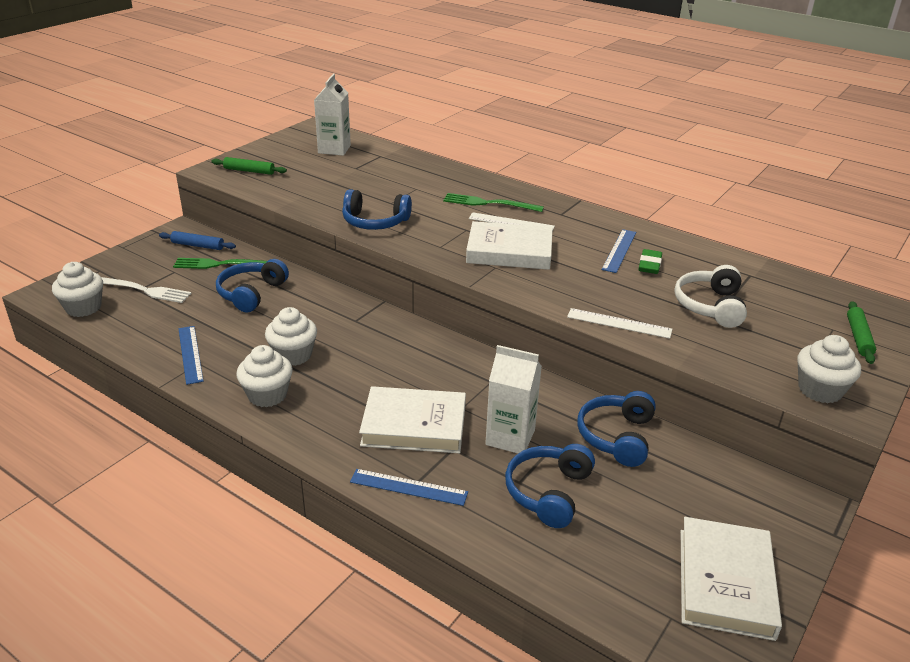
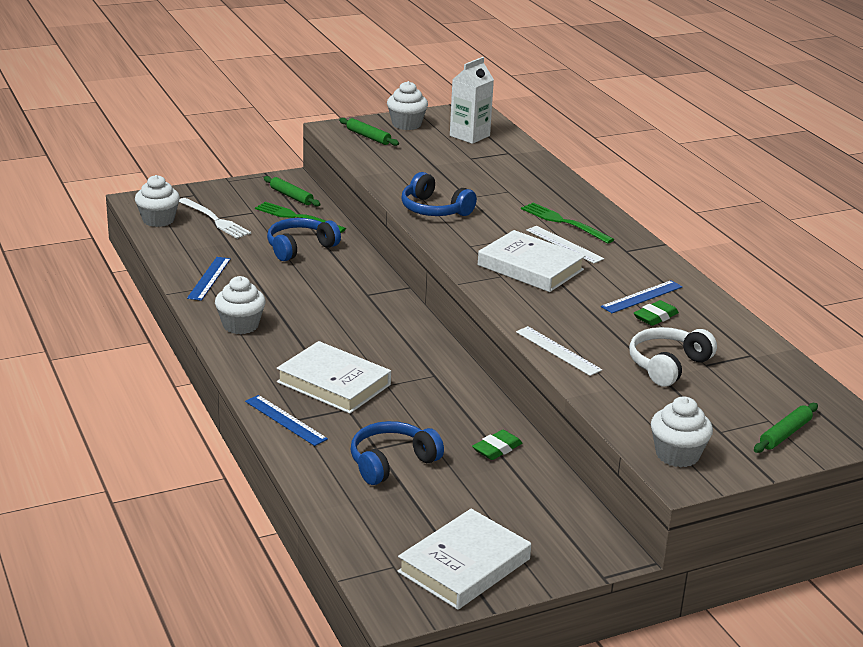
camera: 30 degrees right, 5 degrees down
blue rolling pin [159,231,236,250] -> green rolling pin [263,176,321,207]
white cupcake [265,307,317,366] -> white cupcake moved to [387,81,428,130]
white carton [485,345,542,454] -> none
blue headphones [577,391,656,467] -> green eraser [472,430,523,460]

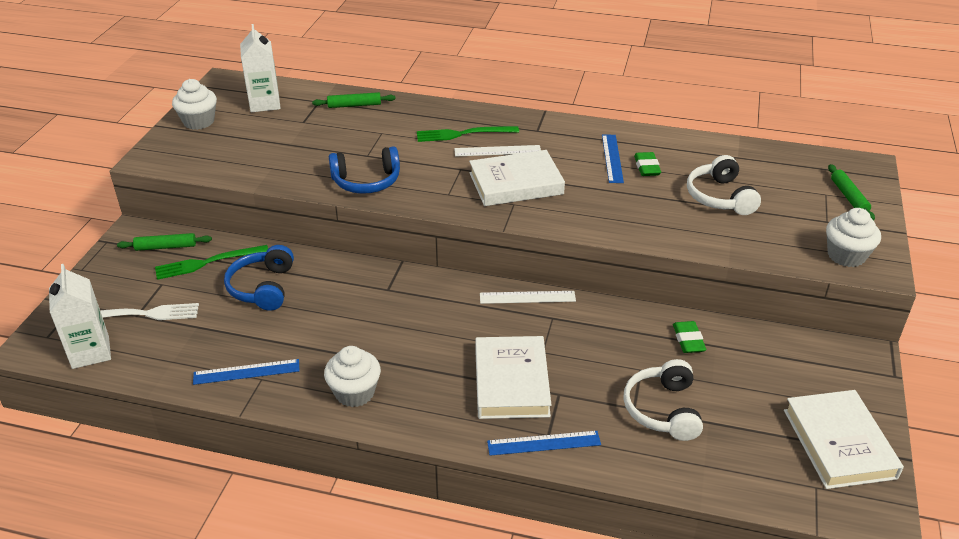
camera: 50 degrees left, 10 degrees up
white cupcake [135,175,180,227] -> white carton [49,264,111,369]
blue ruler [187,257,231,301] -> blue ruler turned 60 degrees counterclockwise [193,359,299,385]
white book [277,341,391,414] -> white book turned 75 degrees counterclockwise [475,336,551,419]
green rolling pin [339,118,399,146] -> green rolling pin moved to [312,92,396,108]
blue headphones [351,421,444,485] -> white headphones [623,359,703,441]
white ruler [516,326,602,376] -> white ruler moved to [480,291,576,304]

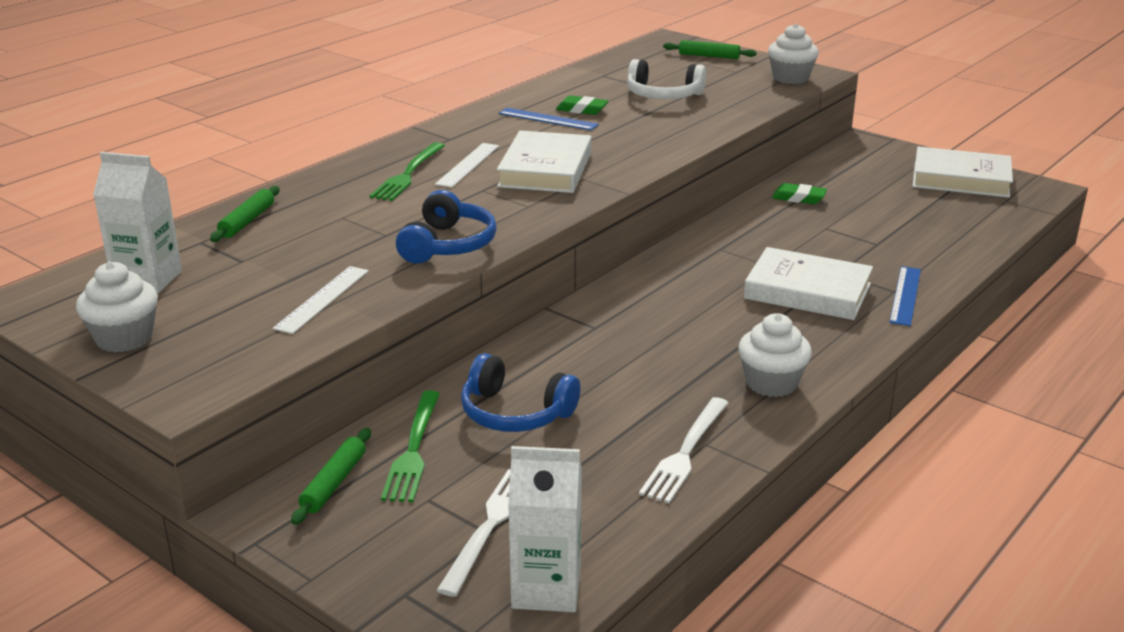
camera: 65 degrees left, 10 degrees down
blue ruler [193,359,299,385] -> white fork [639,397,728,503]
white ruler [480,291,576,304] -> white ruler moved to [273,266,369,334]
white headphones [623,359,703,441] -> none

